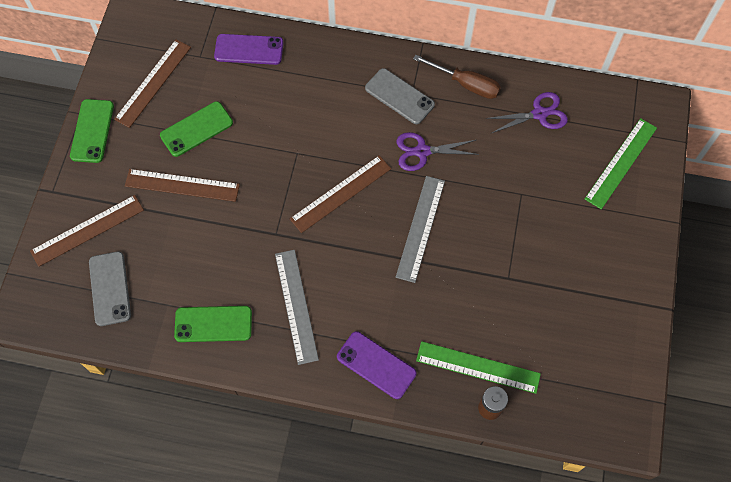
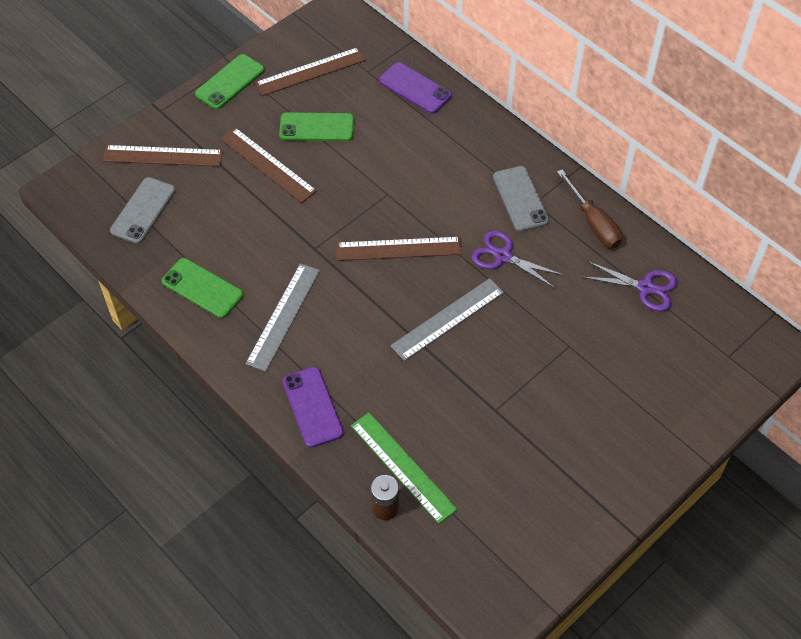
camera: 35 degrees right, 10 degrees down
green ruler [585,118,657,209] -> none

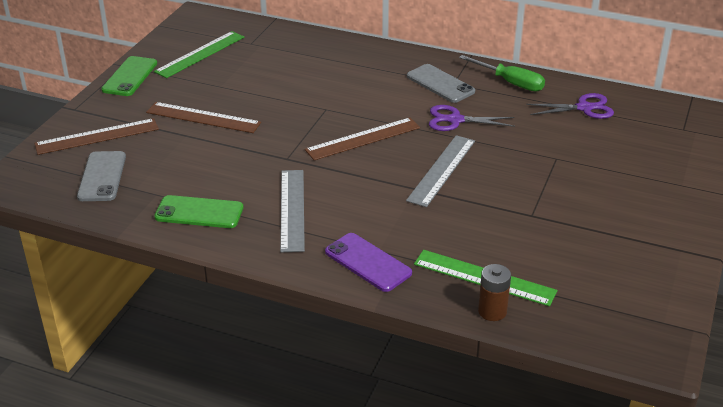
camera: 25 degrees left, 20 degrees down
brown ruler [255,47,366,96] -> green ruler [154,31,244,78]
green phone [279,112,354,141] -> none
purple phone [379,62,452,114] -> none
brown screwdriver [557,169,622,248] -> green screwdriver [459,55,545,92]

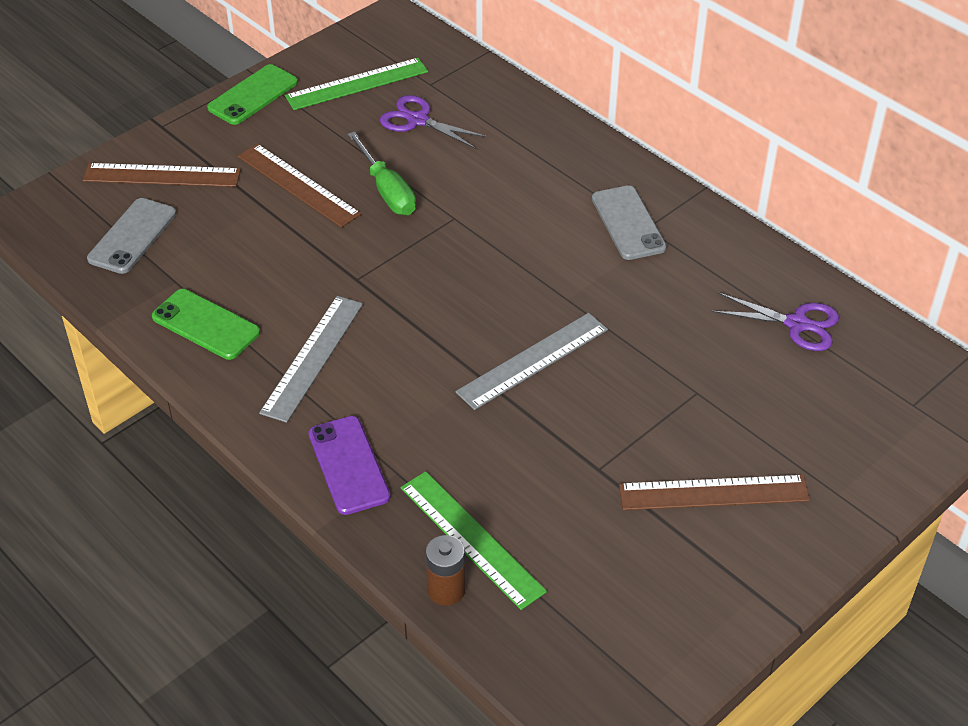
camera: 25 degrees right, 10 degrees up
brown ruler [305,118,420,160] -> brown ruler moved to [619,475,810,510]
purple scissors [429,105,515,131] -> purple scissors moved to [380,95,488,149]
green screwdriver [459,55,545,92] -> green screwdriver moved to [347,131,416,215]

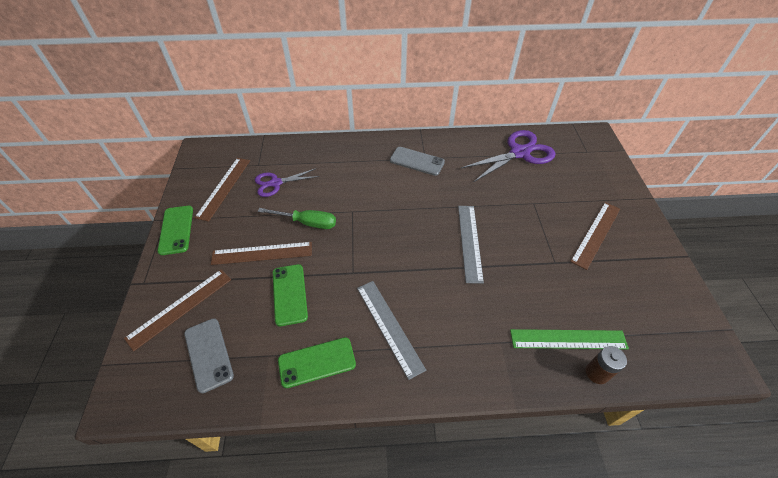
camera: 50 degrees left, 5 degrees up
green ruler [285,58,428,110] -> brown ruler [195,158,250,222]
purple phone [308,416,390,515] -> none
purple scissors [712,292,839,351] -> purple scissors [461,130,555,182], size x1.63
none -> green phone [273,264,308,326]

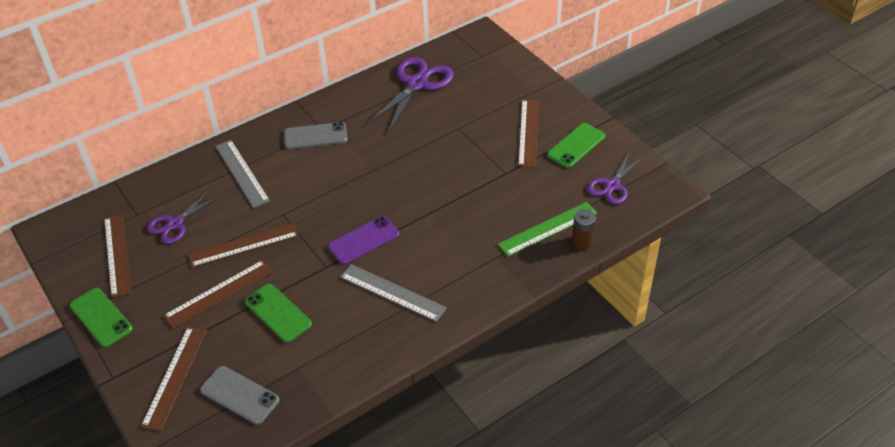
camera: 30 degrees left, 5 degrees down
green screwdriver [258,208,336,229] -> brown ruler [188,223,299,268]
green phone [278,337,356,388] -> green phone moved to [547,123,605,168]
grey ruler [458,206,484,284] -> grey ruler moved to [215,140,270,208]
none -> purple phone [328,216,399,265]
none -> purple scissors [587,153,643,204]

